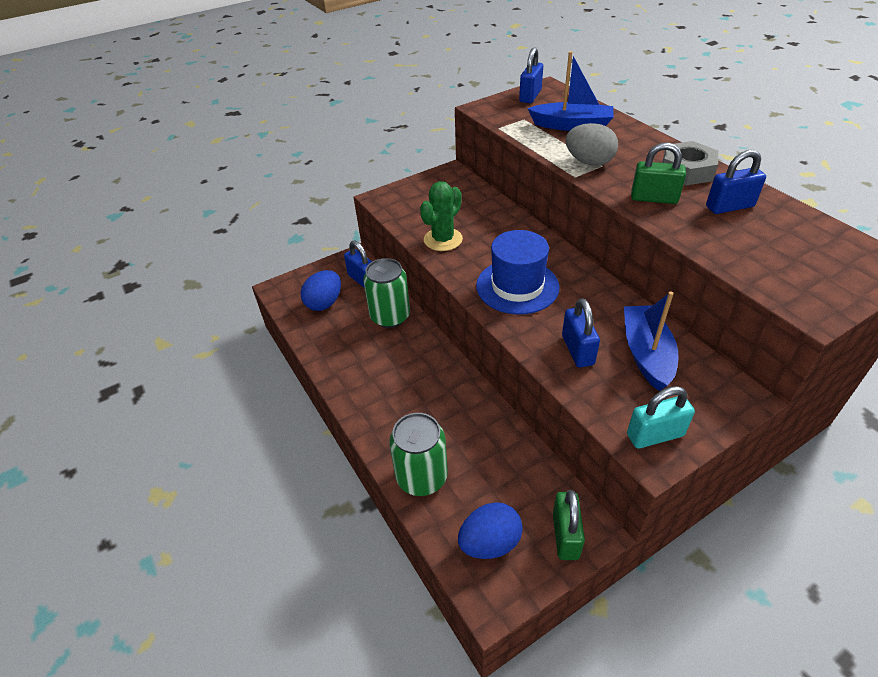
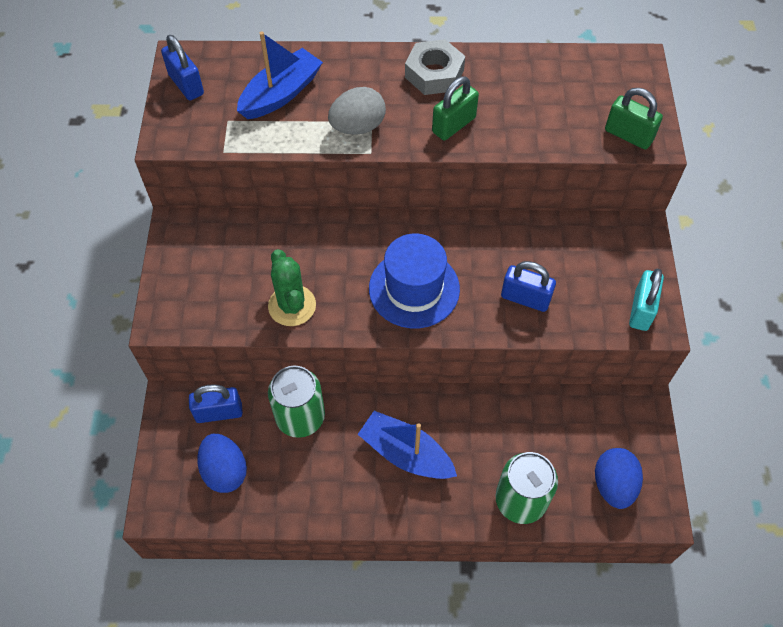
camera: 60 degrees left, 15 degrees up
green padlock [553,490,585,560] -> green padlock moved to [605,88,663,149]
blue boat [624,291,678,391] -> blue boat moved to [358,411,457,479]
blue padlock [706,150,766,214] -> none

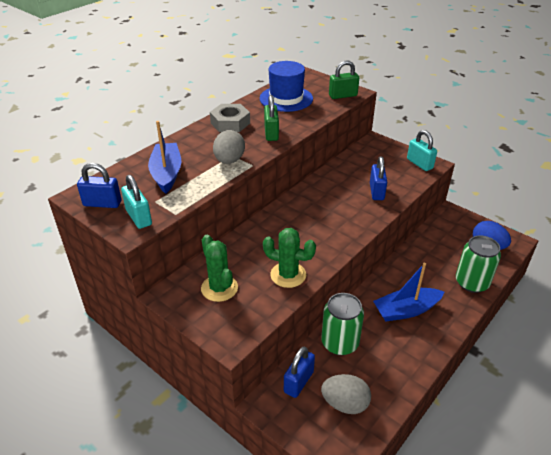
camera: 50 degrees left, 20 degrees down
blue egg [197,434,247,493] -> grey egg [321,374,371,414]
blue hat [369,234,460,328] -> blue hat moved to [260,61,313,112]
blue padlock [501,261,556,312] -> blue padlock turned 60 degrees counterclockwise [370,156,387,200]
none -> turquoise padlock [121,175,152,229]
none -> green cactus [201,235,238,302]

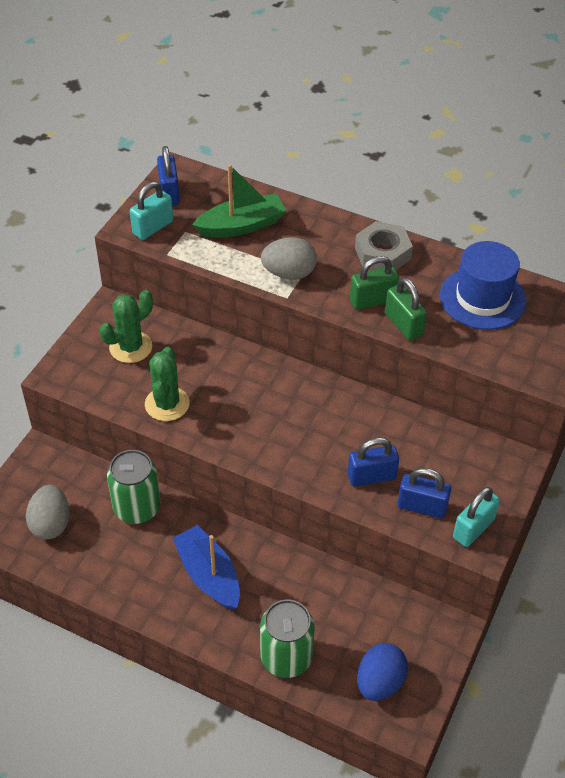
camera: 75 degrees right, 10 degrees up
blue boat [148,121,181,194] -> green boat [192,164,286,238]
blue padlock [284,347,315,398] -> blue padlock moved to [398,468,451,519]
green padlock [329,60,359,99] -> green padlock moved to [385,277,427,341]

